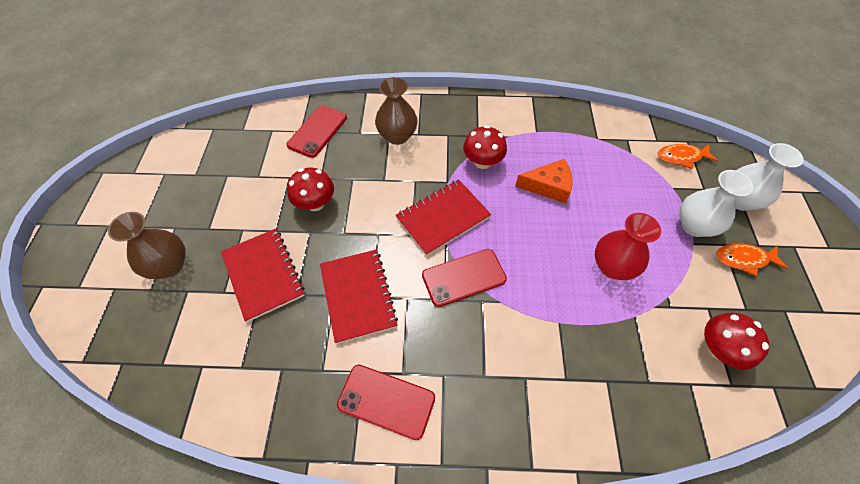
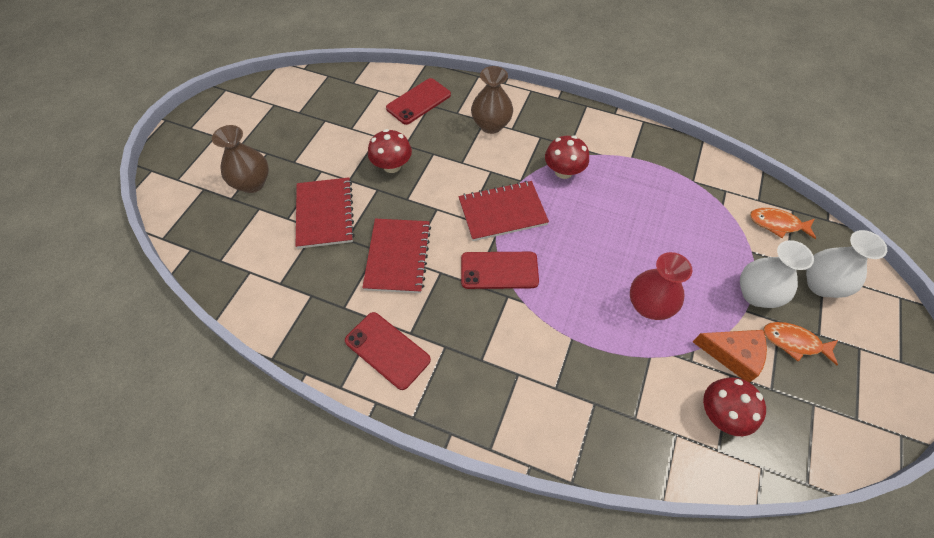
camera: 20 degrees right, 0 degrees up
orange cheese [515,159,572,203] -> orange cheese moved to [693,330,767,383]

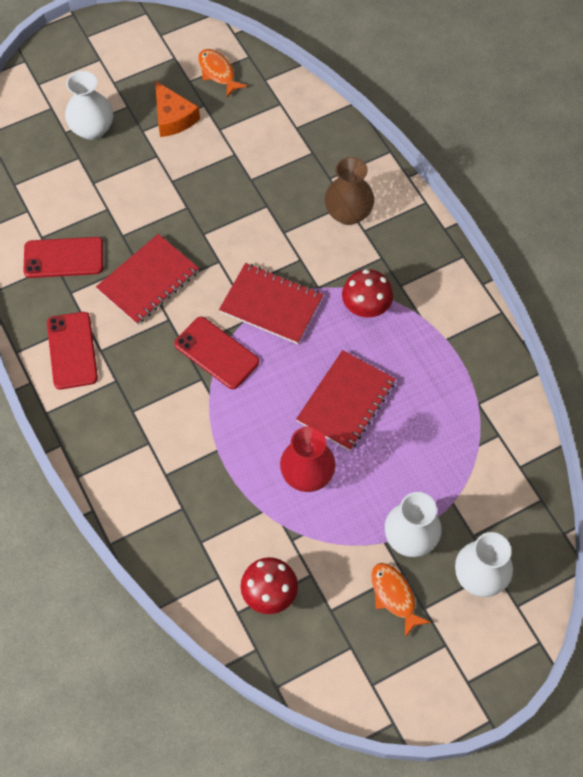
camera: 40 degrees right, 5 degrees up
brown vase [212,125,269,193] -> white vase [65,71,113,140]
red notebook [296,177,355,249] -> red notebook moved to [296,350,396,451]
red mushroom [368,129,412,173] -> none
red phone [386,78,451,125] -> red phone moved to [23,237,103,278]
orange cheese [693,330,767,383] -> orange cheese moved to [155,81,200,137]
orange fish [750,208,816,239] -> orange fish moved to [198,49,247,97]

